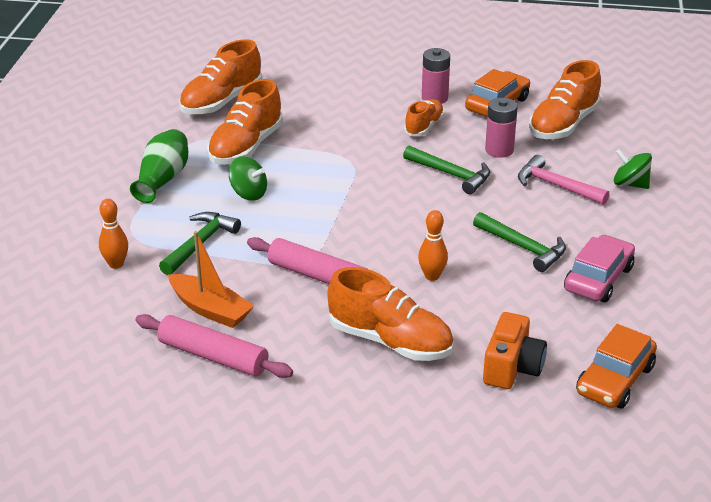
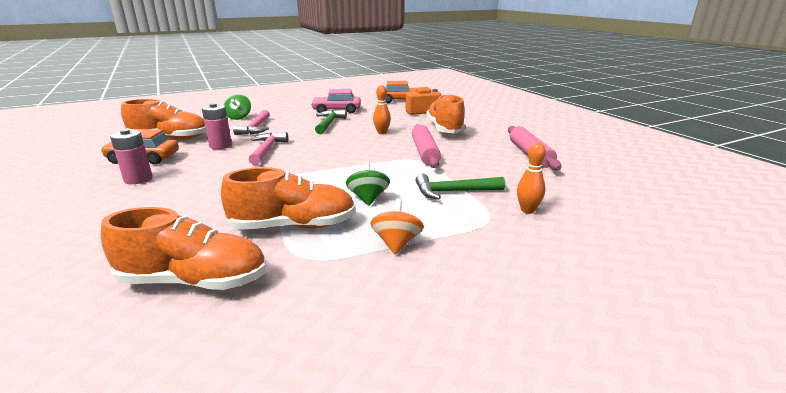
camera: 125 degrees left, 10 degrees down
green vase [130,129,188,203] -> orange spinning top [370,198,424,254]
orange boat [168,231,254,328] -> none
green hammer [403,145,490,194] -> pink hammer [249,132,288,165]
orange shoe [404,99,444,136] -> none

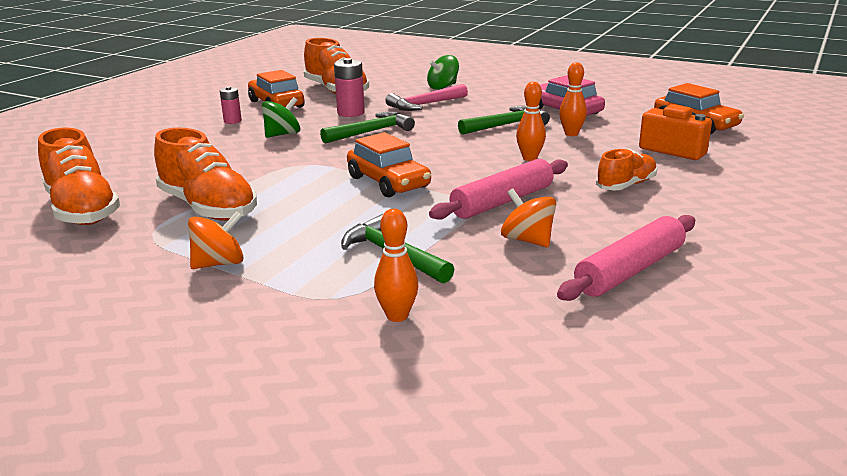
camera: 55 degrees right, 0 degrees up
pink battery [110,129,153,184] -> pink battery [220,86,242,124], size x0.63
pink hammer [249,132,288,165] -> green hammer [320,112,415,144]
green spinning top [346,161,390,206] -> green spinning top moved to [262,97,300,138]
orange shoe [426,94,465,133] -> orange shoe [596,149,657,190], size x0.59
none -> orange car [347,132,431,197]
none -> orange spinning top [501,188,556,247]
none -> orange bowling pin [559,62,587,136]

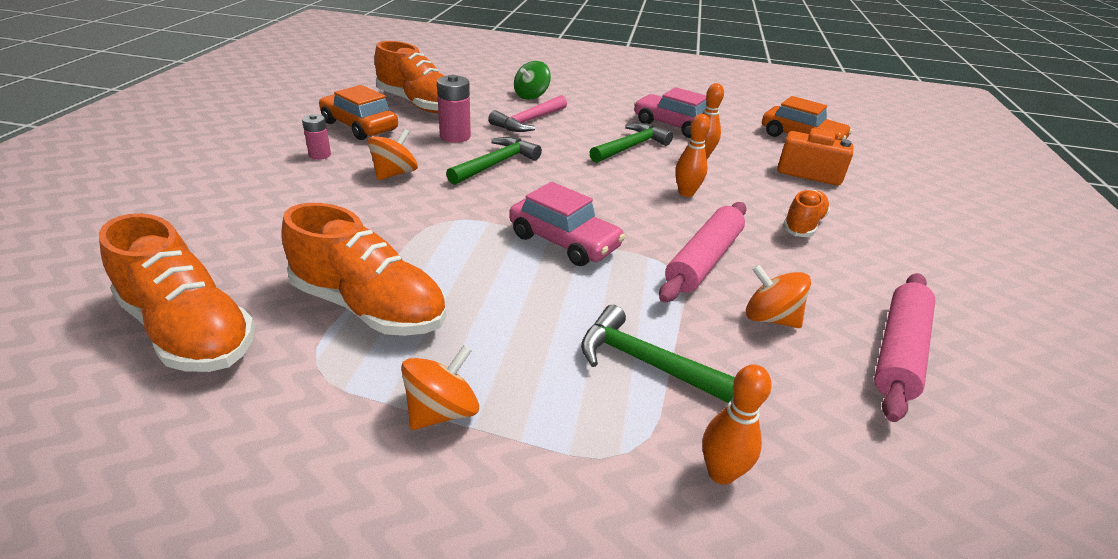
camera: 20 degrees left, 10 degrees up
green spinning top [262,97,300,138] -> orange spinning top [368,129,418,180]
orange car [347,132,431,197] -> pink car [509,182,625,266]

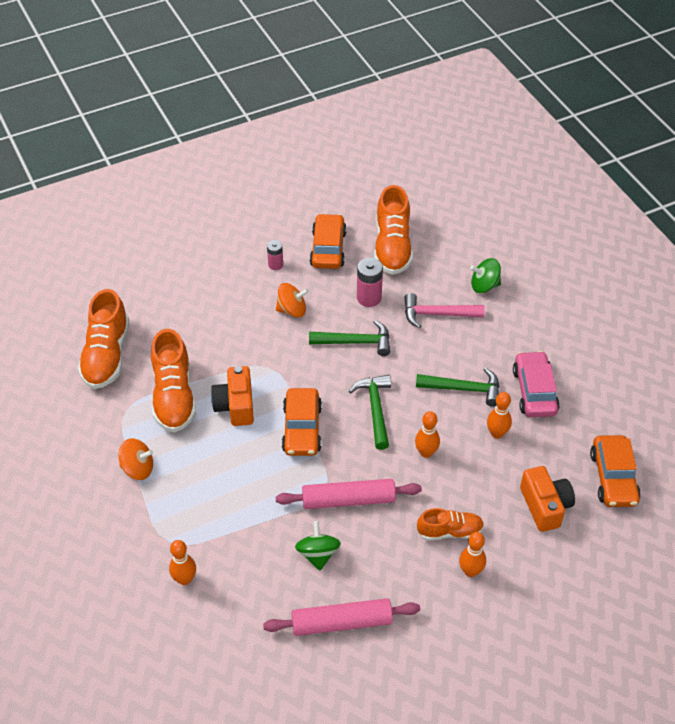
camera: 55 degrees right, 15 degrees up
pink car [509,182,625,266] -> orange car [282,388,322,456]
green hammer [581,305,735,403] -> green hammer moved to [349,375,391,450]
orange spinning top [746,264,811,328] -> green spinning top [295,521,341,571]
none -> orange camera [211,366,254,426]
none -> orange bowling pin [459,532,486,577]

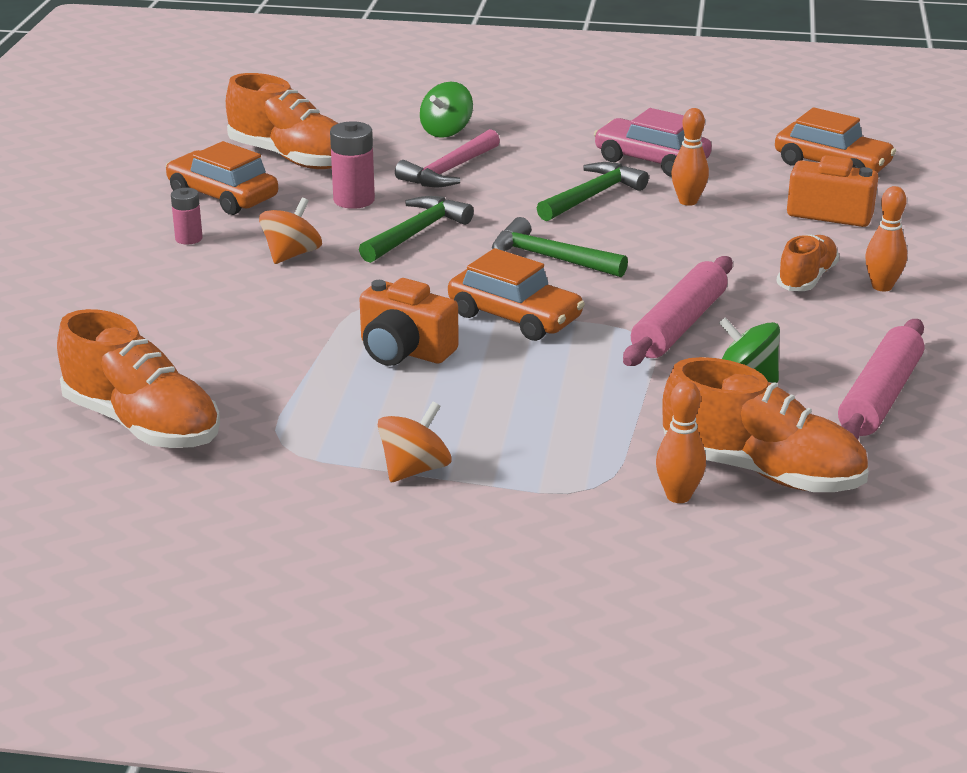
camera: 55 degrees left, 20 degrees down
orange shoe [151,329,196,433] -> orange shoe moved to [662,357,869,492]
orange bowling pin [415,411,440,458] -> none

